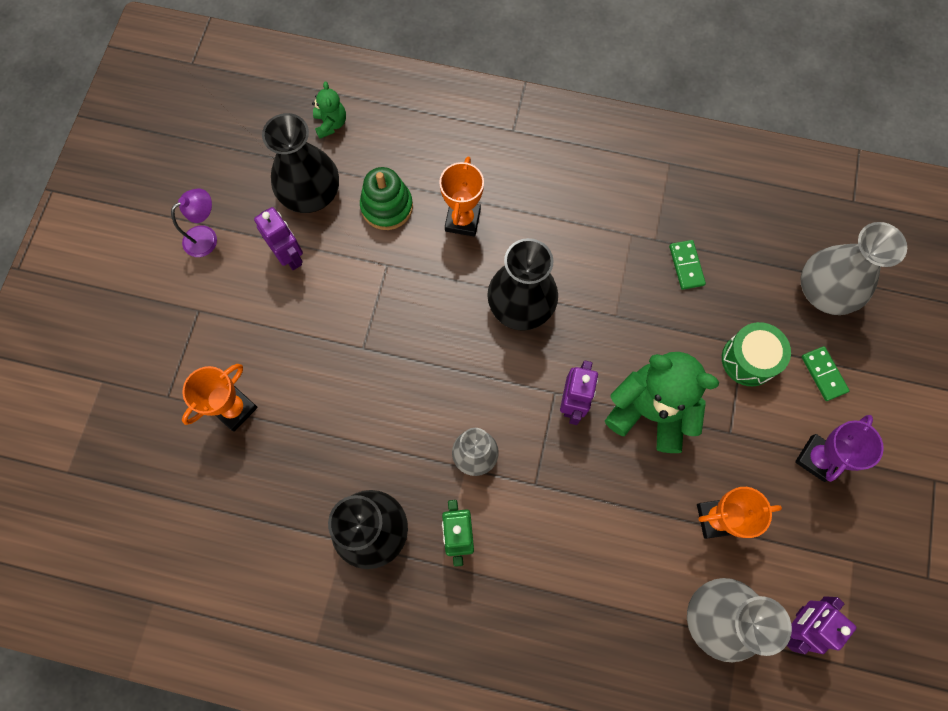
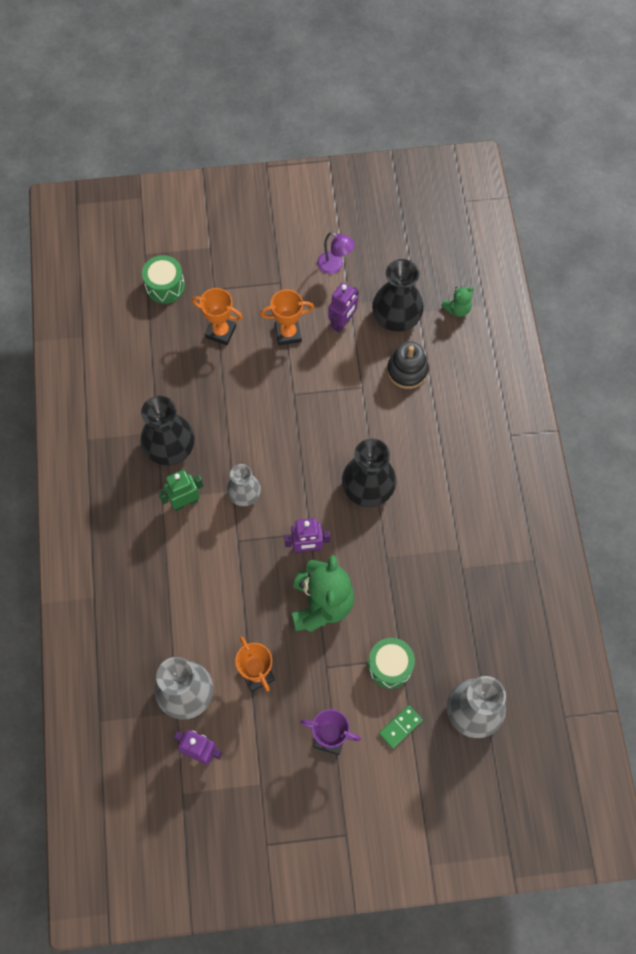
camera: 70 degrees right, 5 degrees down
green stacking toy [360,167,413,230] -> black stacking toy [387,341,429,389]
orange trophy [439,156,484,237] -> orange trophy moved to [260,289,314,345]
green domino [669,240,706,290] -> none
none -> green drum [142,255,185,303]

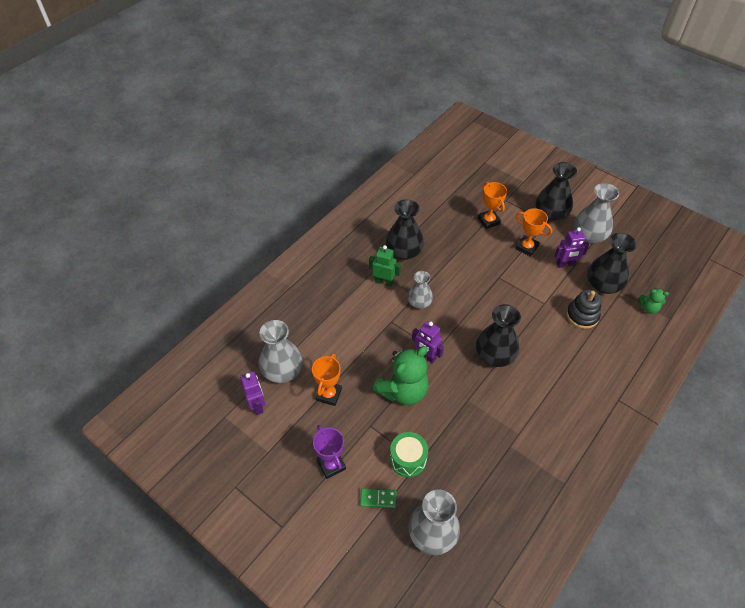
camera: 45 degrees right, 15 degrees down
green drum [142,255,185,303] -> none
purple lamp [317,232,355,274] -> grey vase [574,183,619,243]
none -> black vase [535,162,577,222]

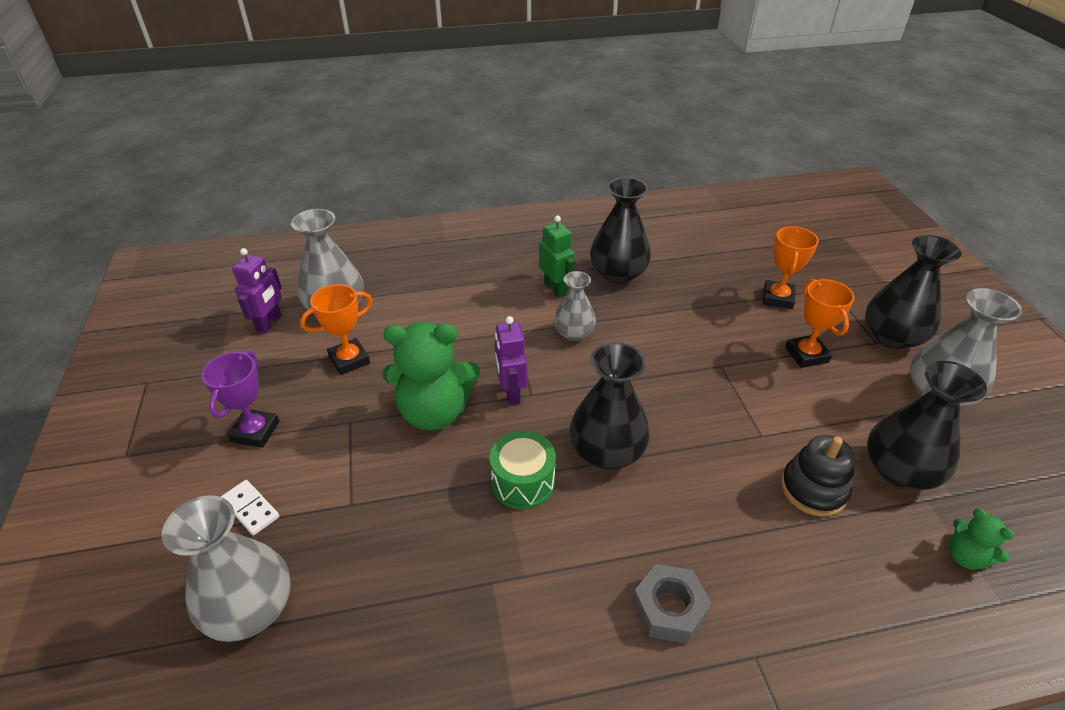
camera: 40 degrees right, 10 degrees down
green domino [360,488,397,508] -> white domino [221,480,279,535]
green drum [390,432,428,477] -> green drum moved to [490,431,556,510]
purple robot [554,227,589,268] -> none
none -> grey nut [632,564,712,644]

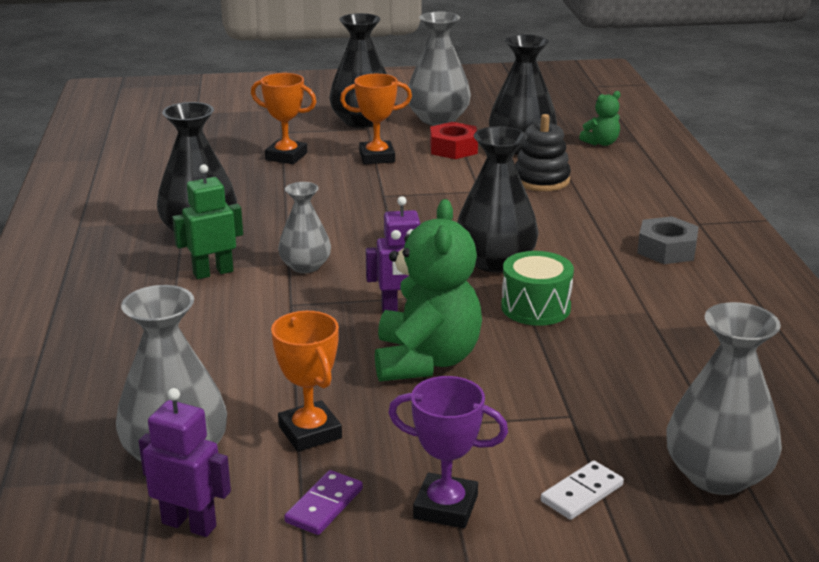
camera: 85 degrees left, 15 degrees down
none -> purple domino [284,470,363,535]
none -> red nut [430,122,478,159]

